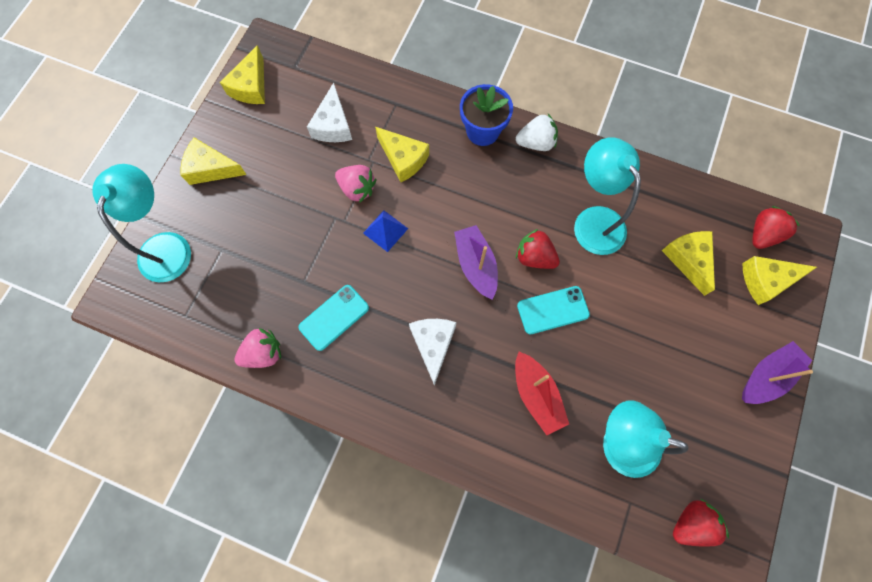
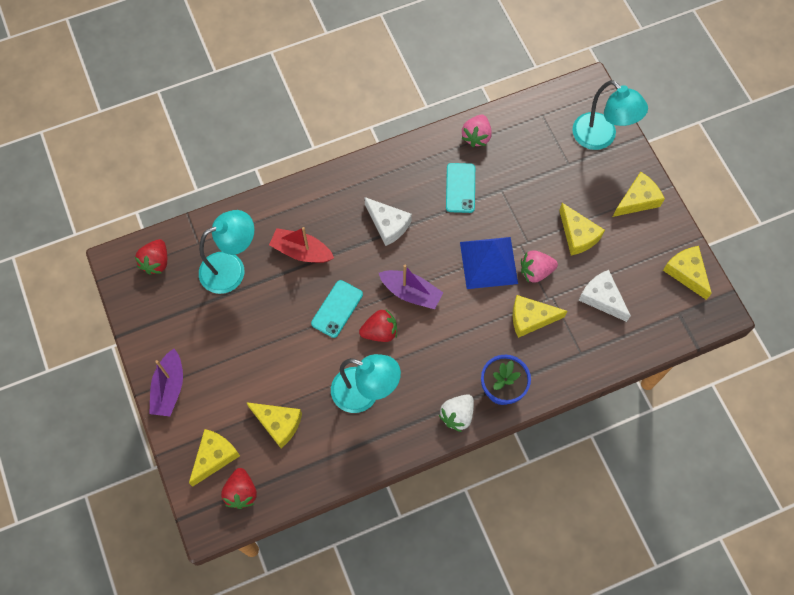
camera: 135 degrees right, 5 degrees down
blue pyramid [363,210,408,252] -> blue pyramid [460,237,518,289], size x1.83
none -> yellow cheese [559,203,605,255]

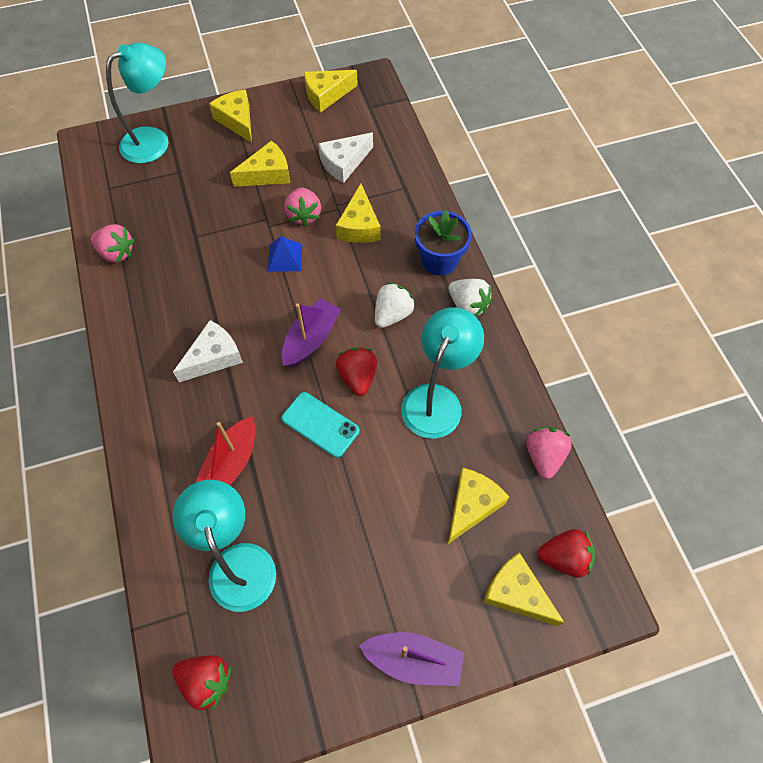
camera: 85 degrees left, 5 degrees down
turquoise phone [446,163,475,213] -> none
blue pyramid [460,237,518,289] -> blue pyramid [268,236,302,272], size x0.55
none -> white strawberry [375,282,415,328]
none -> pink strawberry [527,427,572,479]

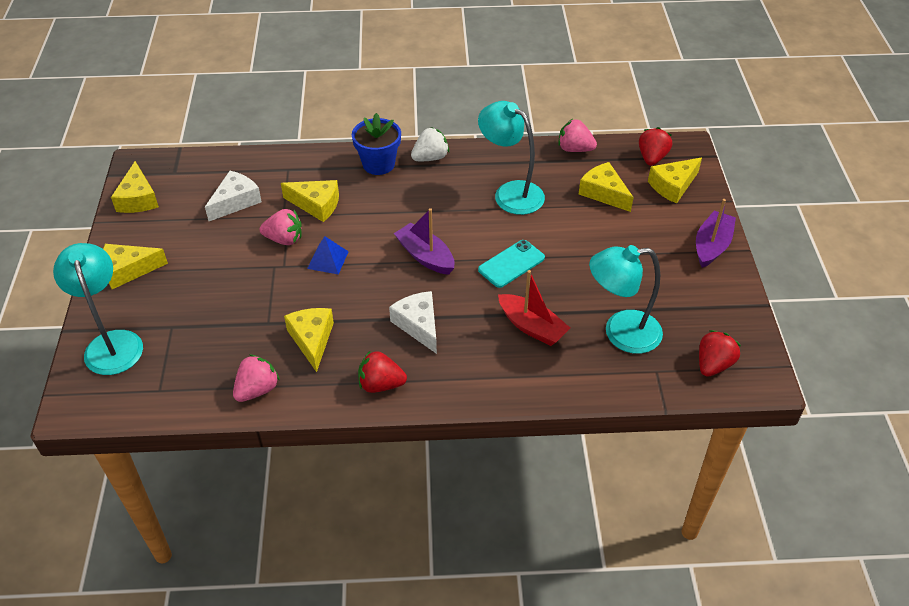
camera: 75 degrees left, 15 degrees down
yellow cheese [230,141,290,187] -> yellow cheese moved to [284,308,334,372]
white cheese [318,132,373,183] -> white cheese turned 120 degrees counterclockwise [205,171,262,221]
red strawberry [336,347,377,396] -> red strawberry moved to [358,350,407,393]
white strawberry [375,282,415,328] -> none

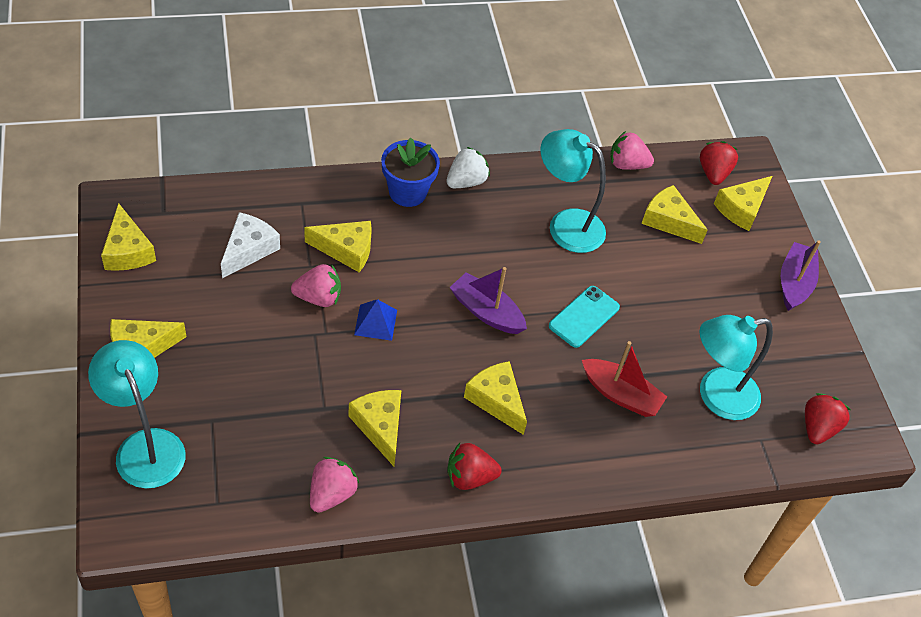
camera: 15 degrees left, 5 degrees up
white cheese [389,291,437,354] -> yellow cheese [464,361,527,435]

